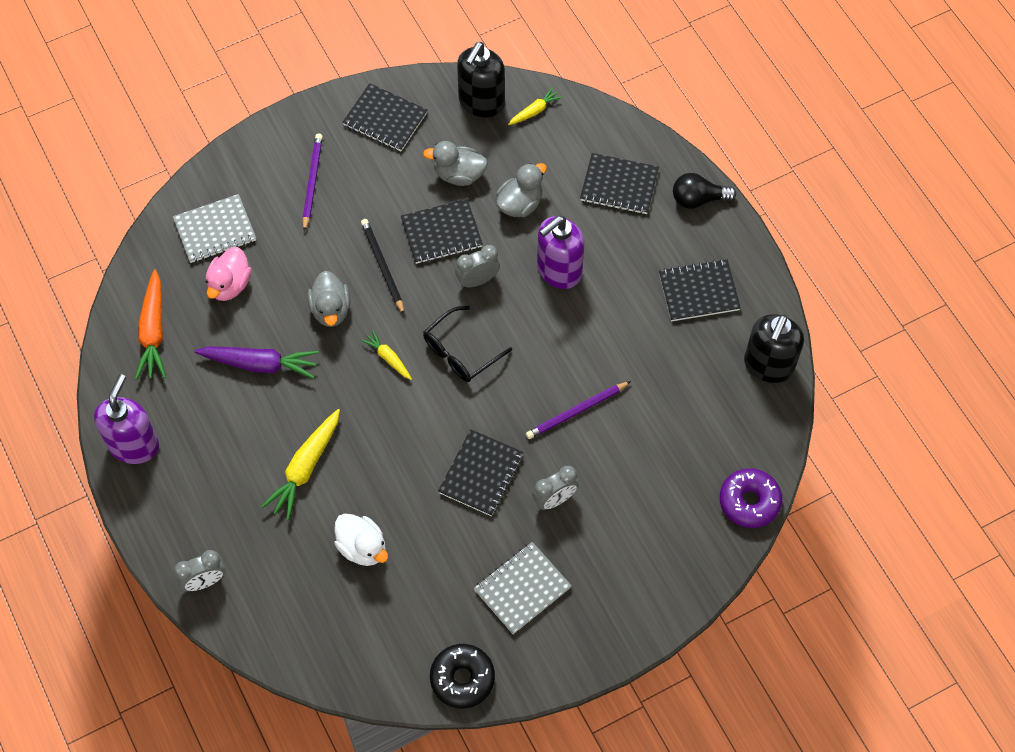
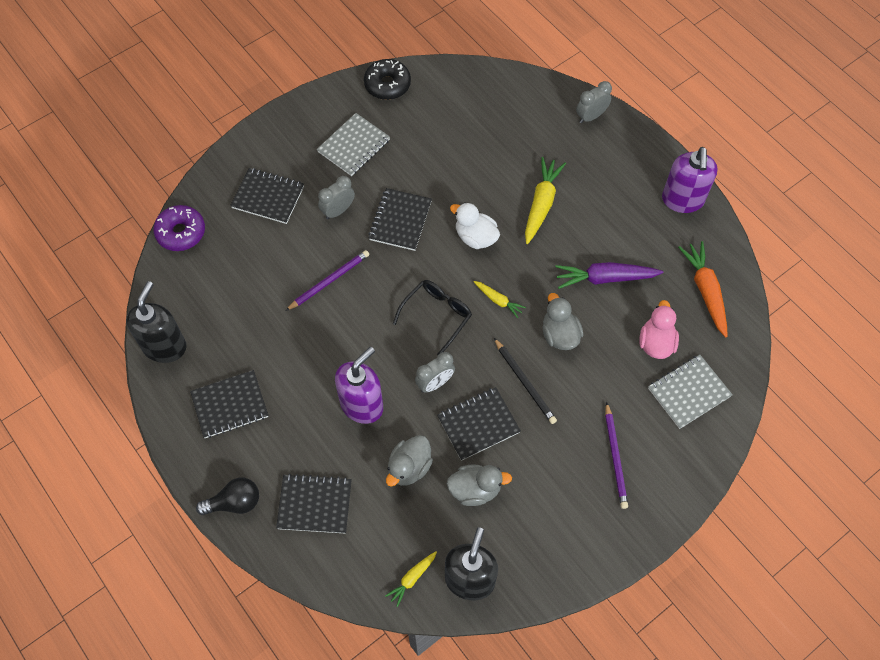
camera: 170 degrees right, 0 degrees up
white duck [334,514,388,566] -> white duck moved to [450,202,500,249]
black notebook [343,83,428,151] -> black notebook moved to [230,168,304,224]

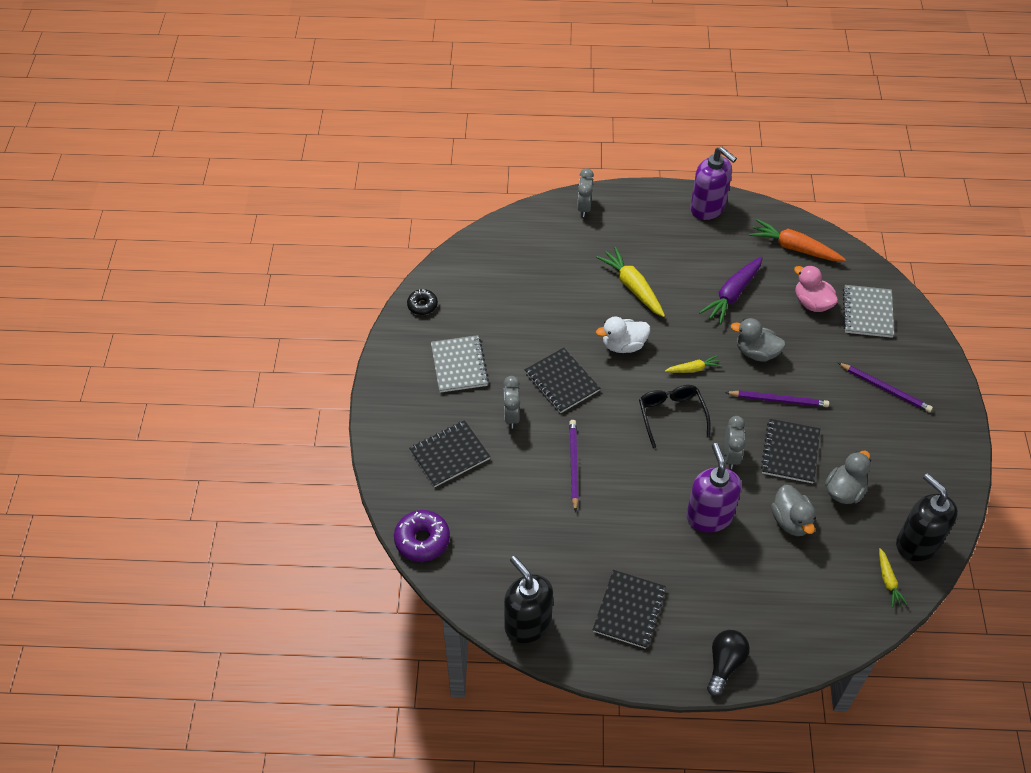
camera: 50 degrees left, 10 degrees down
black notebook [276,474,352,534] -> none
black donut [364,59,411,100] -> black donut [407,289,438,315], size x0.63
black pencil [494,338,557,424] -> purple pencil [725,390,829,407]

